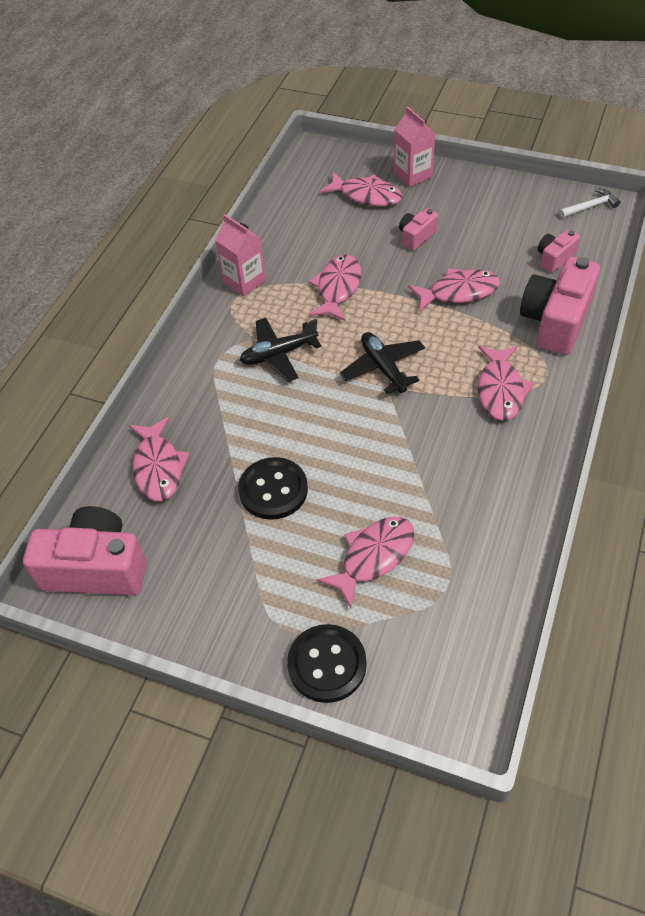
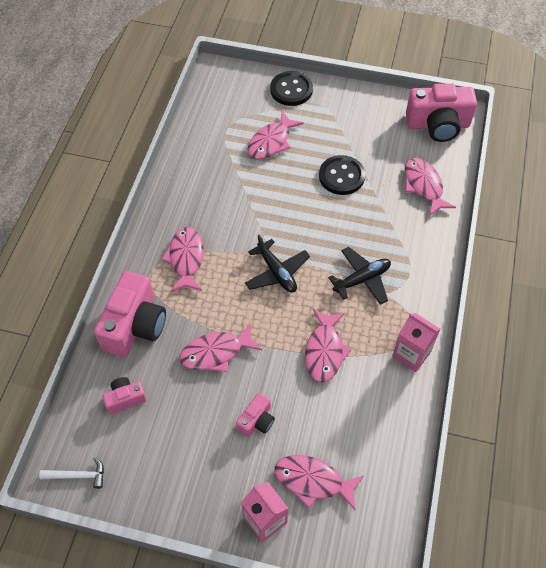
camera: 170 degrees right, 5 degrees up
pink camera [538,230,580,273] -> pink camera turned 150 degrees counterclockwise [102,377,147,415]
white hammer [559,189,620,218] -> white hammer turned 150 degrees counterclockwise [39,457,104,489]

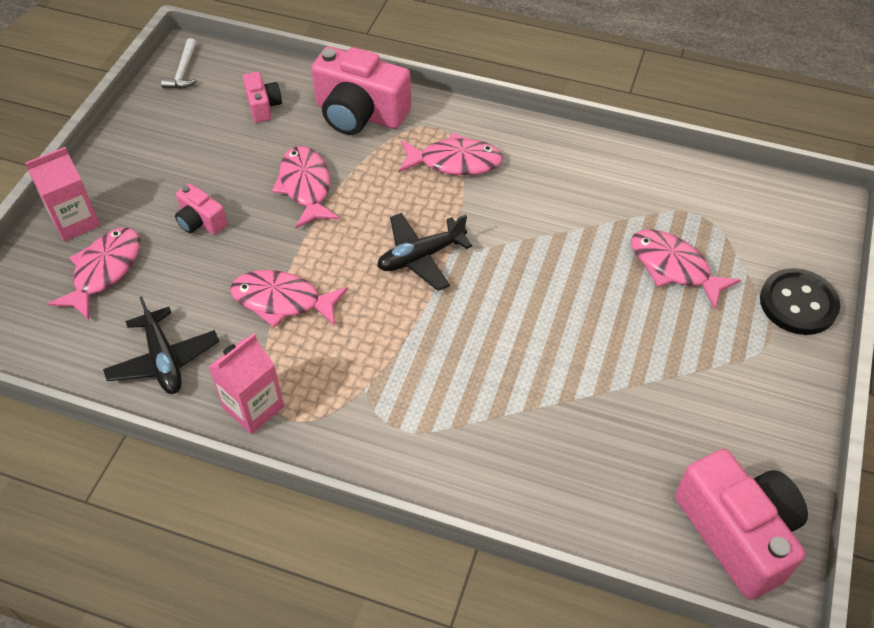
camera: 95 degrees right, 5 degrees down
black button [319,155,365,195] -> none
black plane [328,247,391,305] -> black plane moved to [103,296,219,394]
pink fish [405,158,456,216] -> none
pink camera [406,83,477,142] -> pink camera turned 150 degrees clockwise [675,449,808,600]

